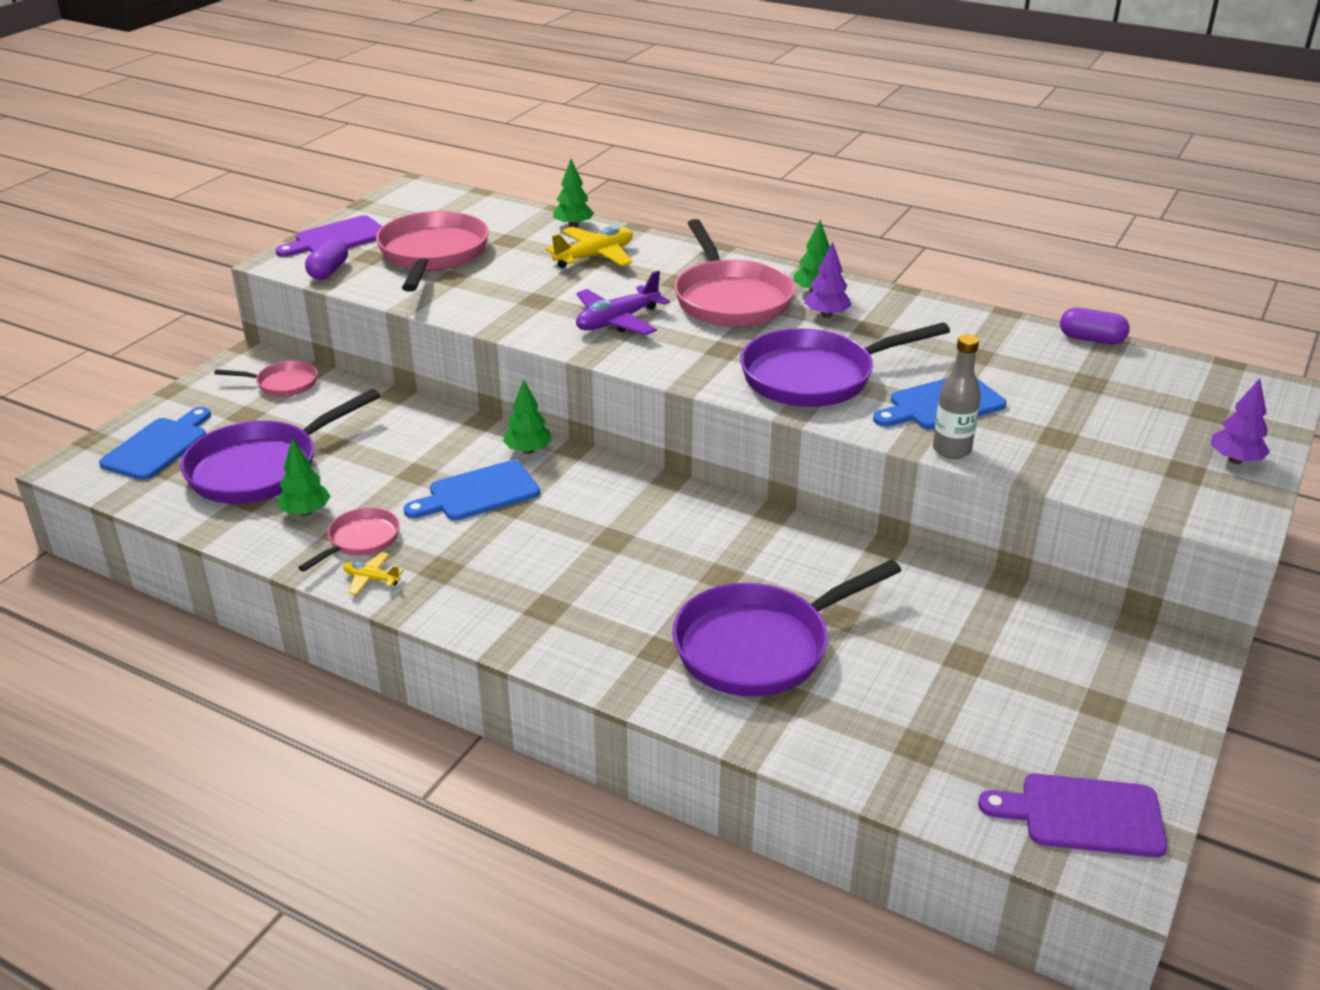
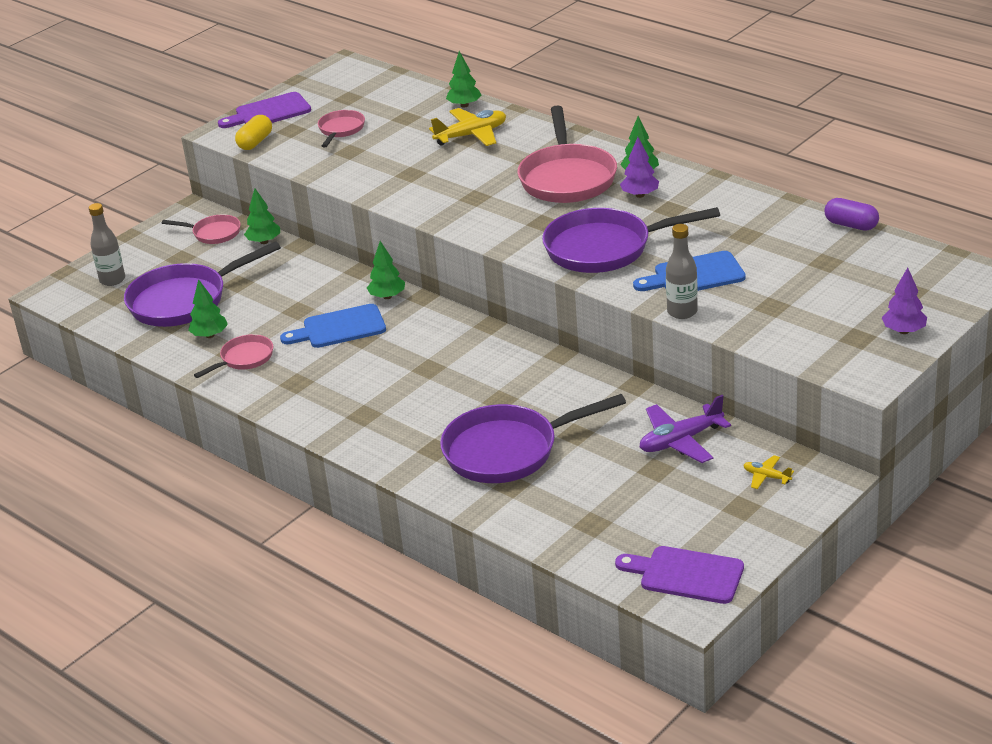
camera: 15 degrees right, 0 degrees up
blue cutting board [99,407,211,480] -> grey bottle [89,203,125,286]
purple capsule [305,237,348,280] -> yellow capsule [235,115,272,150]
yellow plane [343,552,404,595] -> yellow plane moved to [744,455,794,489]
pink pan [376,211,489,292] -> pink pan [318,110,365,147], size x0.51
purple plane [576,271,670,335] -> purple plane moved to [640,395,731,463]
none -> green tree [244,188,280,244]

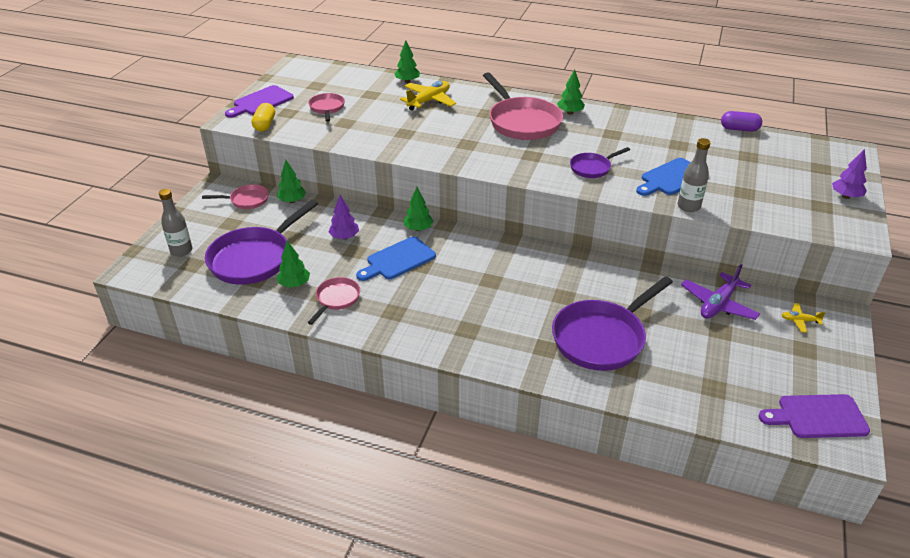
camera: 25 degrees left, 5 degrees up
purple pan [542,207,720,273] -> purple pan [570,147,630,178], size x0.51
purple tree [620,137,659,198] -> purple tree moved to [328,195,359,240]

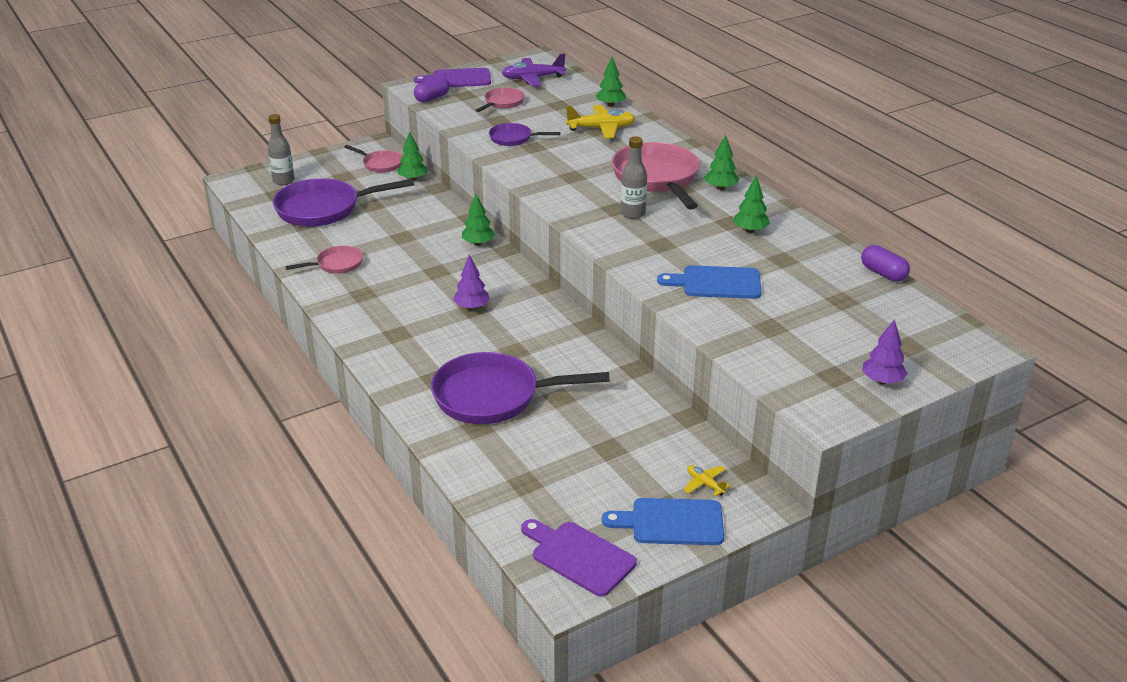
camera: 40 degrees right, 5 degrees down
yellow capsule [252,103,275,131] -> purple capsule [414,76,450,103]
green tree [277,241,310,288] -> green tree moved to [733,175,770,233]
purple tree [328,195,359,240] -> purple tree moved to [453,255,490,310]
blue cutting board [356,236,436,281] -> blue cutting board moved to [602,498,724,545]
pink pan [483,73,563,140] -> pink pan turned 150 degrees clockwise [611,142,700,210]
purple pan [570,147,630,178] -> purple pan moved to [489,123,560,146]
grey bottle [678,138,711,212] -> grey bottle moved to [621,137,647,219]
purple plane [681,264,760,320] -> purple plane moved to [502,54,566,86]

